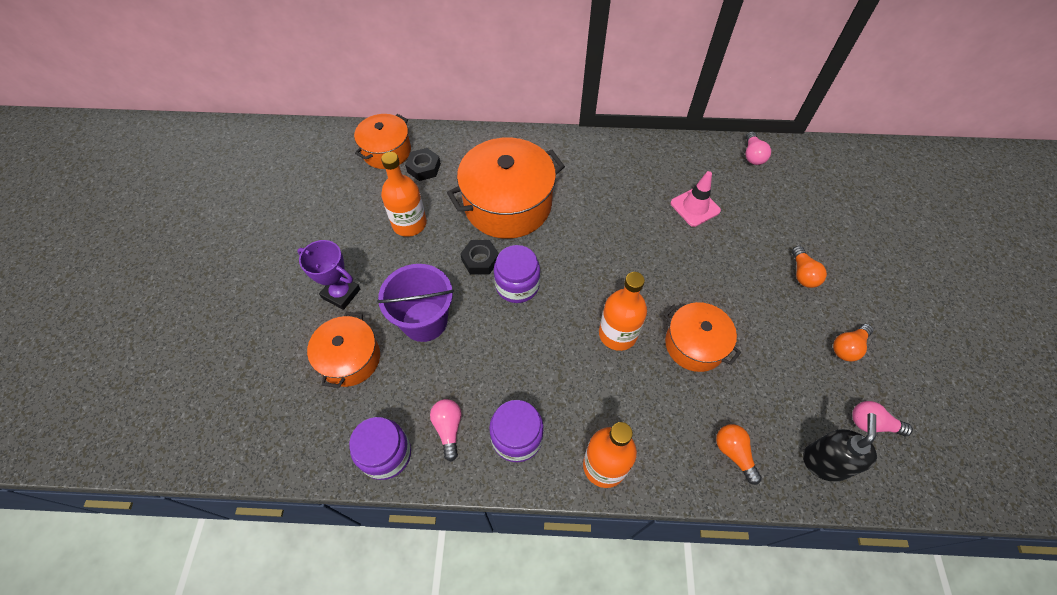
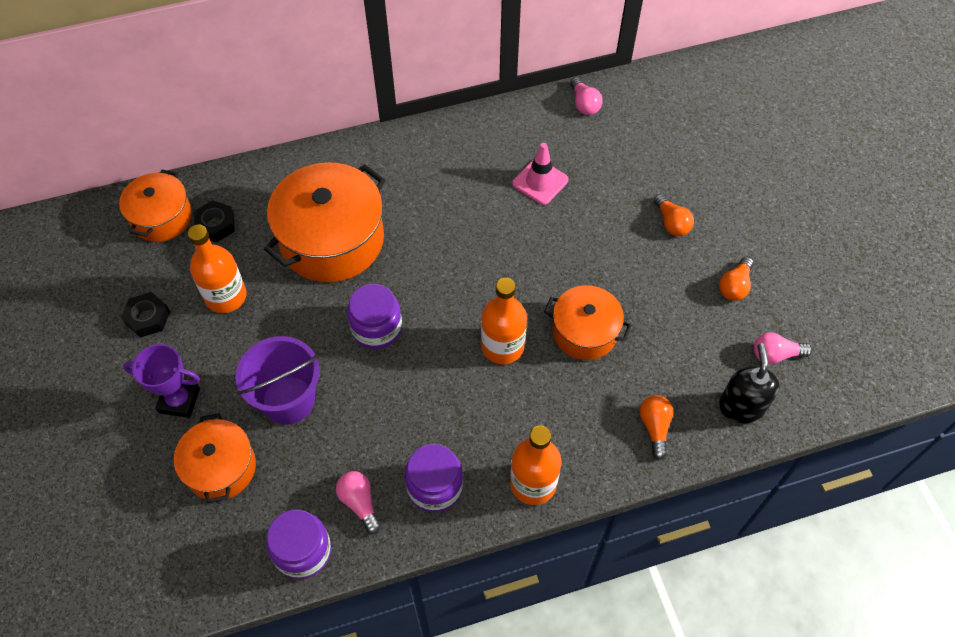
camera: 20 degrees left, 0 degrees up
black nut [460,240,499,275] -> black nut moved to [121,292,170,338]
orange light bulb [716,424,762,485] -> orange light bulb turned 45 degrees clockwise [640,395,673,460]

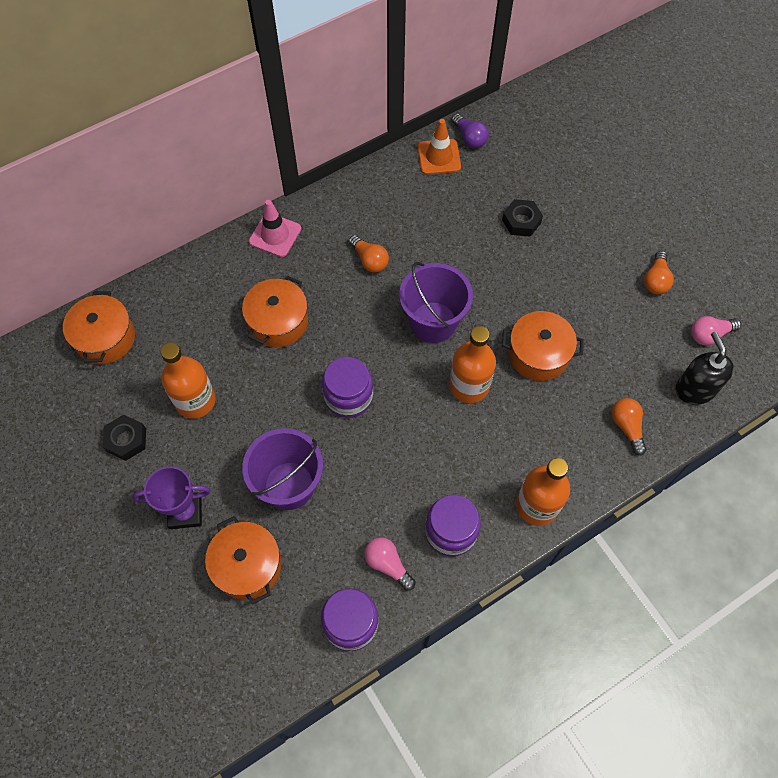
camera: 15 degrees left, 5 degrees up
black nut [194,200,235,243] -> black nut moved to [502,199,543,237]
orange pot [264,162,386,282] -> orange pot [242,276,308,347], size x0.59
pink traffic cone [512,143,569,205] -> pink traffic cone moved to [249,200,301,257]
pink light bulb [570,77,603,115] -> purple light bulb [452,114,489,148]
orange light bulb [654,194,694,236] -> orange light bulb moved to [349,235,389,273]
none -> purple bucket [399,262,473,343]
none -> orange traffic cone [418,119,461,175]

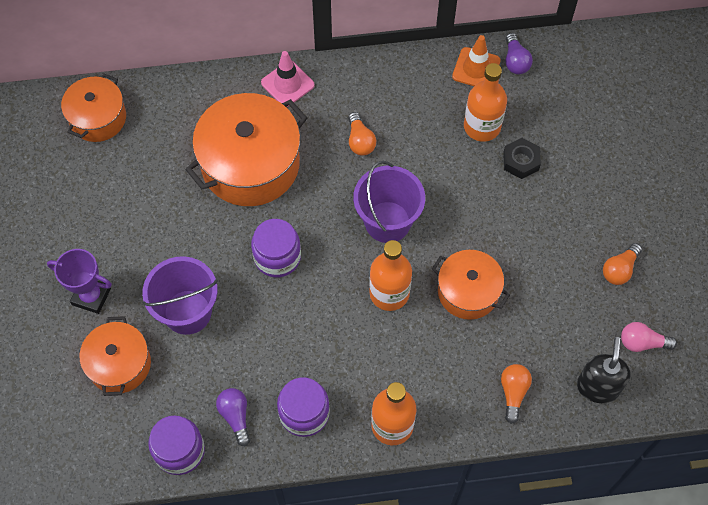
camera: 25 degrees right, 0 degrees up
black nut [103,415,146,461] -> none
orange bottle [161,343,216,419] -> orange bottle moved to [464,63,507,142]
orange pot [242,276,308,347] -> orange pot [185,93,307,206], size x1.69
pink light bulb [364,537,415,591] -> purple light bulb [216,388,250,446]

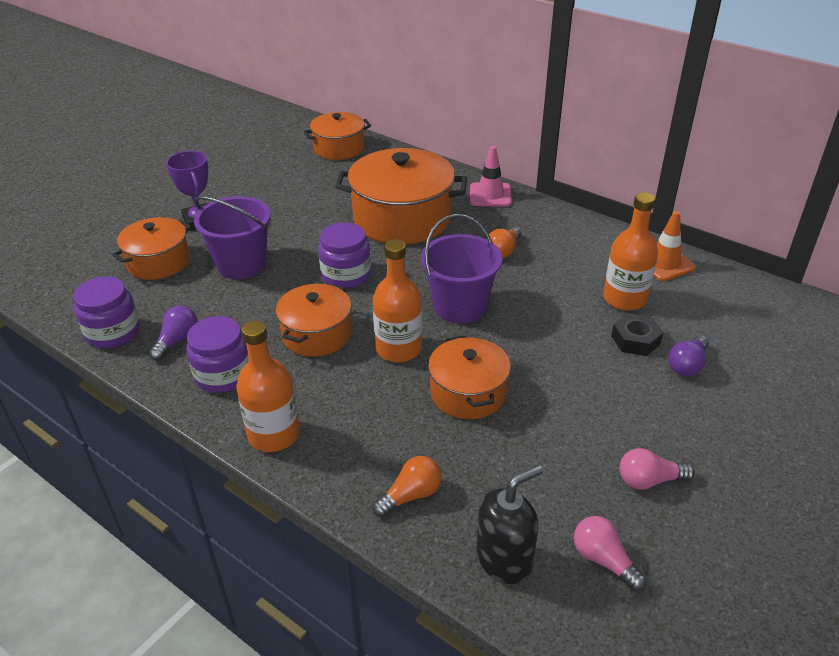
camera: 45 degrees right, 25 degrees down
purple light bulb [506,33,533,74] -> purple light bulb moved to [668,335,709,376]
orange light bulb [603,243,642,285] -> pink light bulb [619,448,695,490]
none -> orange pot [276,283,352,357]

